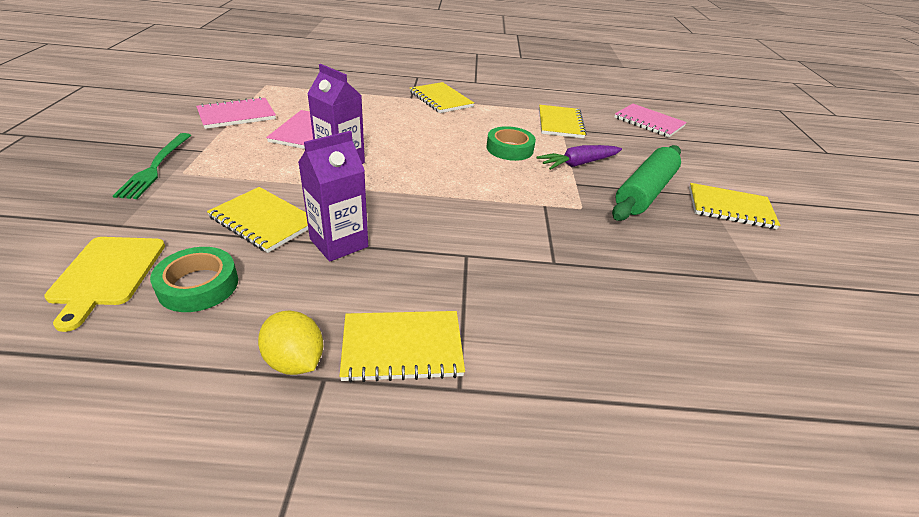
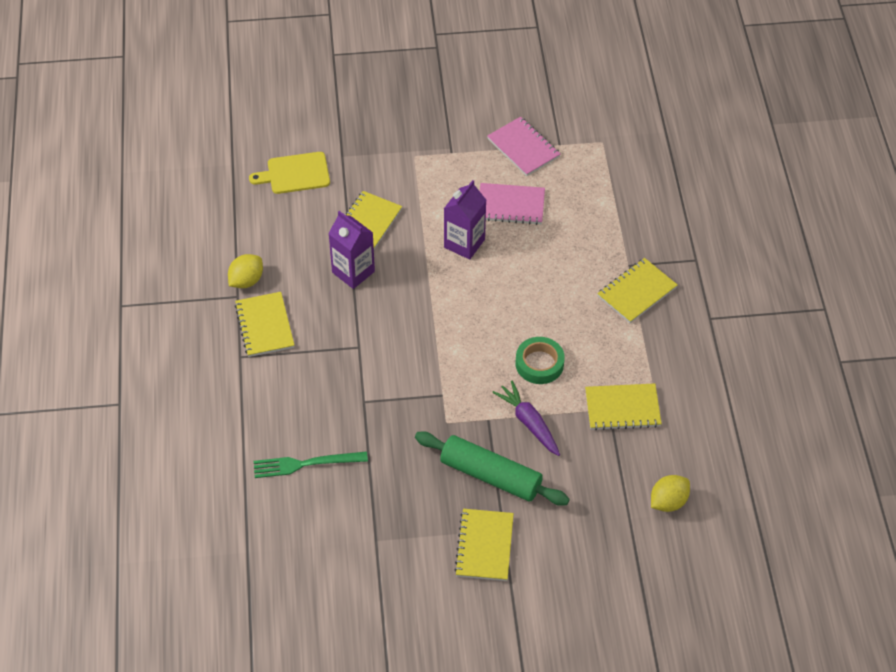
camera: 85 degrees right, 15 degrees up
green fork [113,133,191,199] -> green fork moved to [254,451,368,478]
green tape [150,247,238,312] -> none
pink notebook [614,104,687,138] -> yellow lemon [651,475,690,512]

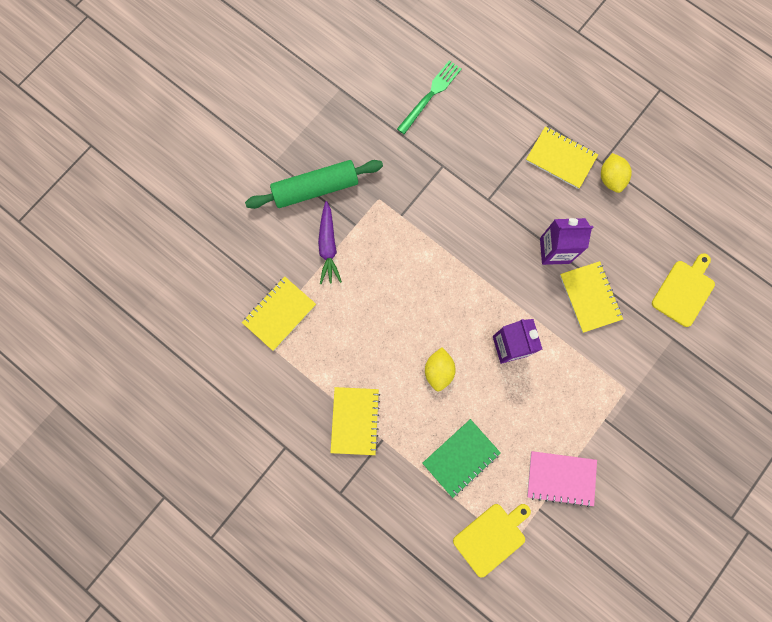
camera: 135 degrees right, 25 degrees up
yellow notebook [454,509,514,581] -> none
pink notebook [480,183,545,225] -> none
purple carrot [492,380,560,456] -> purple carrot turned 75 degrees clockwise [318,201,342,284]
green tape [516,337,565,384] -> none
yellow lemon [651,475,690,512] -> yellow lemon moved to [425,347,456,391]
none -> green notebook [422,419,501,498]
none -> yellow cutting board [453,504,531,577]

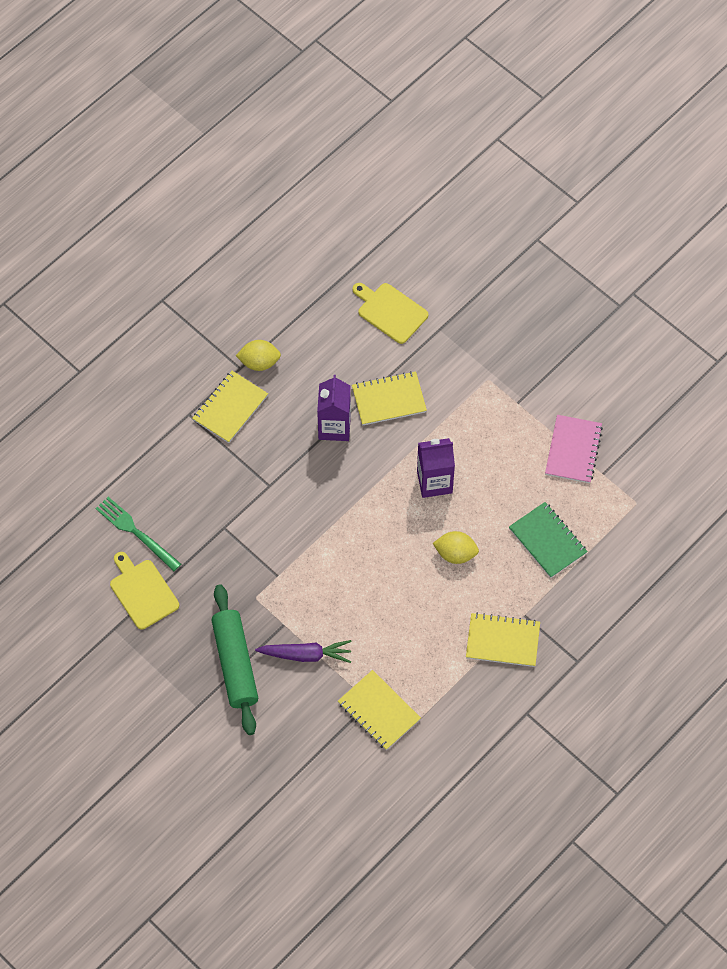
camera: 85 degrees left, 15 degrees down
yellow cutting board [453,504,531,577] -> yellow cutting board moved to [110,552,179,630]

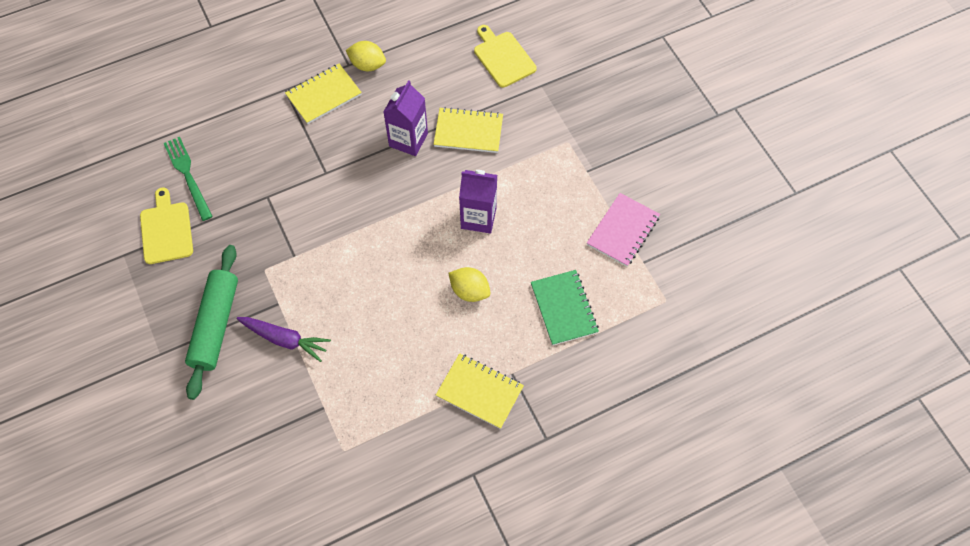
camera: 20 degrees right, 0 degrees up
yellow notebook [338,670,421,750] -> none

